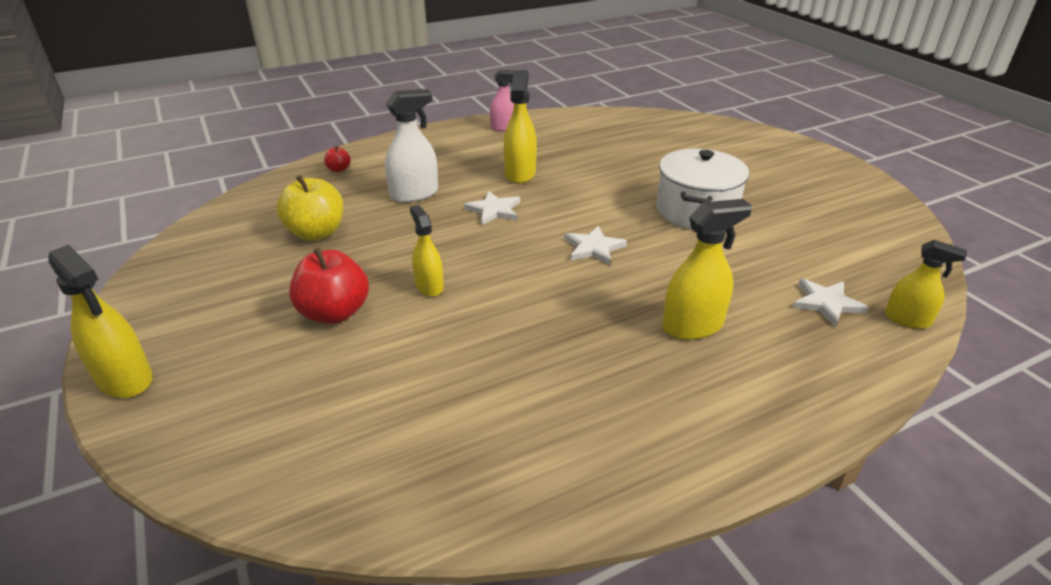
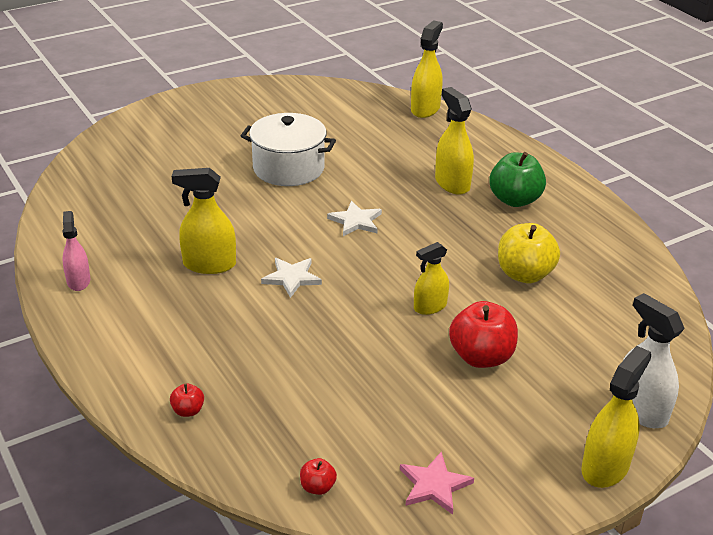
camera: 95 degrees left, 0 degrees up
yellow apple [277,175,344,241] -> yellow apple moved to [498,223,560,283]
white spray bottle [385,89,438,203] -> white spray bottle moved to [623,293,685,428]
white star [792,278,869,327] -> none
yellow spray bottle [885,240,967,329] -> yellow spray bottle [411,20,443,118], size x1.52
none -> red apple [300,458,337,495]
none -> pink star [400,452,474,515]
none -> green apple [489,152,546,207]

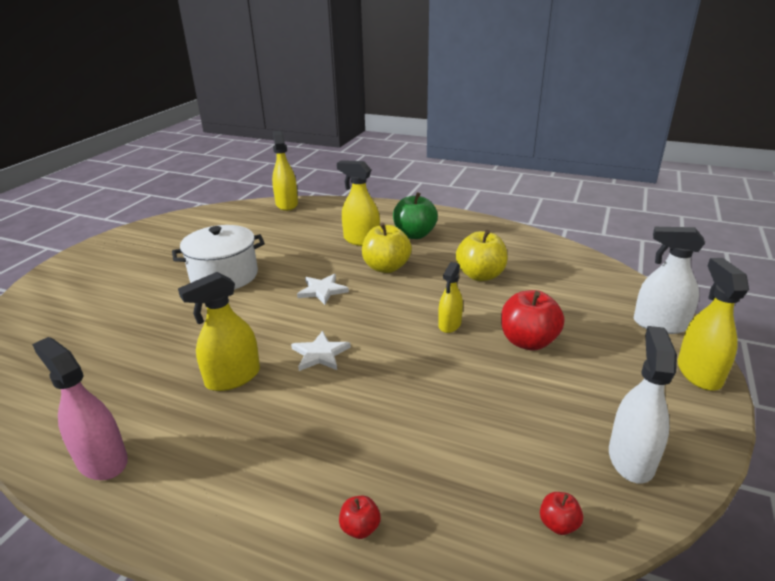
camera: 35 degrees left, 5 degrees down
pink spray bottle [62,211,91,291] -> pink spray bottle [32,337,128,480], size x1.52
pink star [400,452,474,515] -> white spray bottle [609,326,677,484]
none -> yellow apple [362,223,412,273]

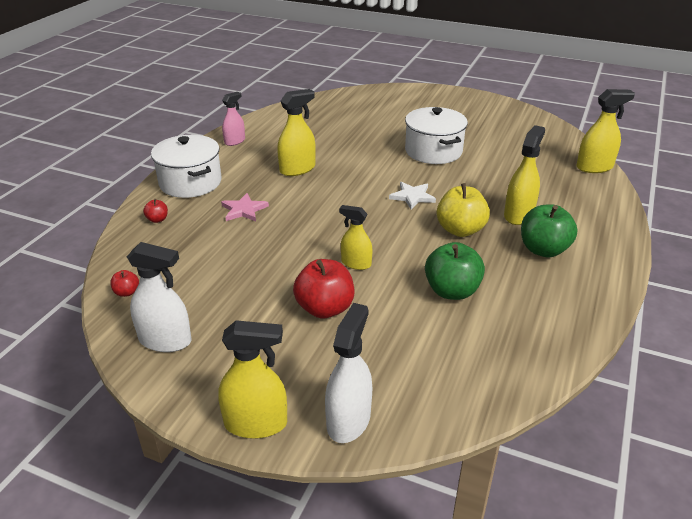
camera: 90 degrees right, 5 degrees up
pink spray bottle [32,337,128,480] -> pink spray bottle [222,92,245,146], size x0.66
yellow spray bottle [178,272,260,391] -> yellow spray bottle turned 90 degrees clockwise [277,89,316,176]
white star [291,331,351,371] -> none
yellow apple [456,230,508,281] -> green apple [425,242,485,300]
none -> white pot [151,135,222,198]
none -> pink star [221,193,269,221]

